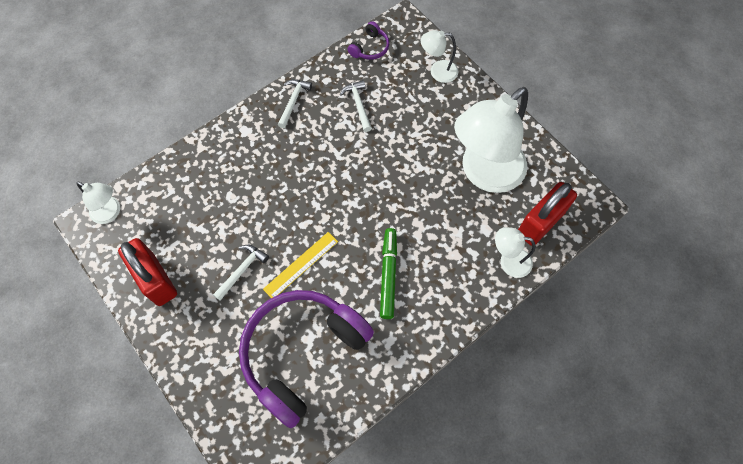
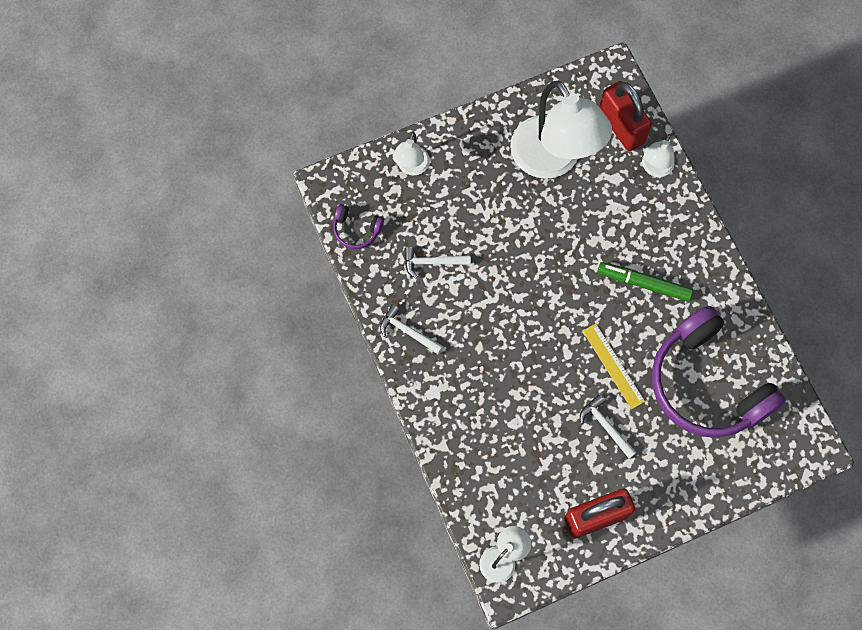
camera: 75 degrees left, 5 degrees up
purple headphones [347,21,389,60] -> purple headphones turned 150 degrees clockwise [333,204,384,249]

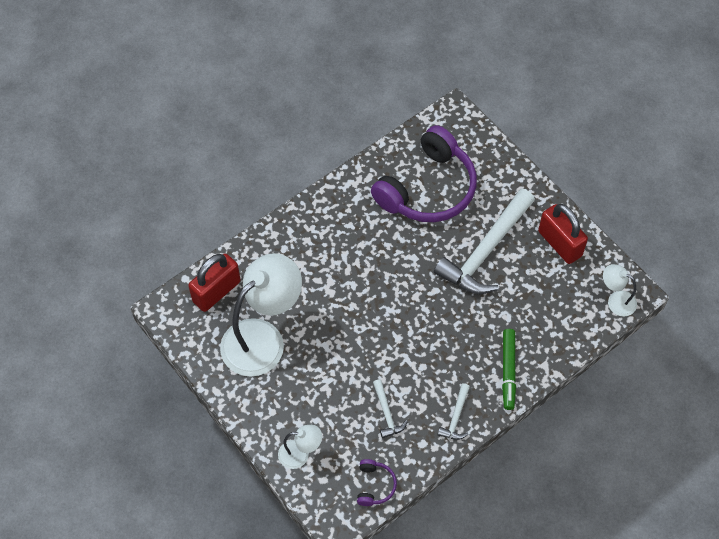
camera: 105 degrees left, 10 degrees down
white hammer [580,395,637,459] -> white hammer [434,189,535,294], size x2.30
yellow ruler [583,324,645,409] -> none
green marker [597,262,693,302] -> green marker moved to [502,329,516,410]
white lamp [642,134,675,177] -> none

